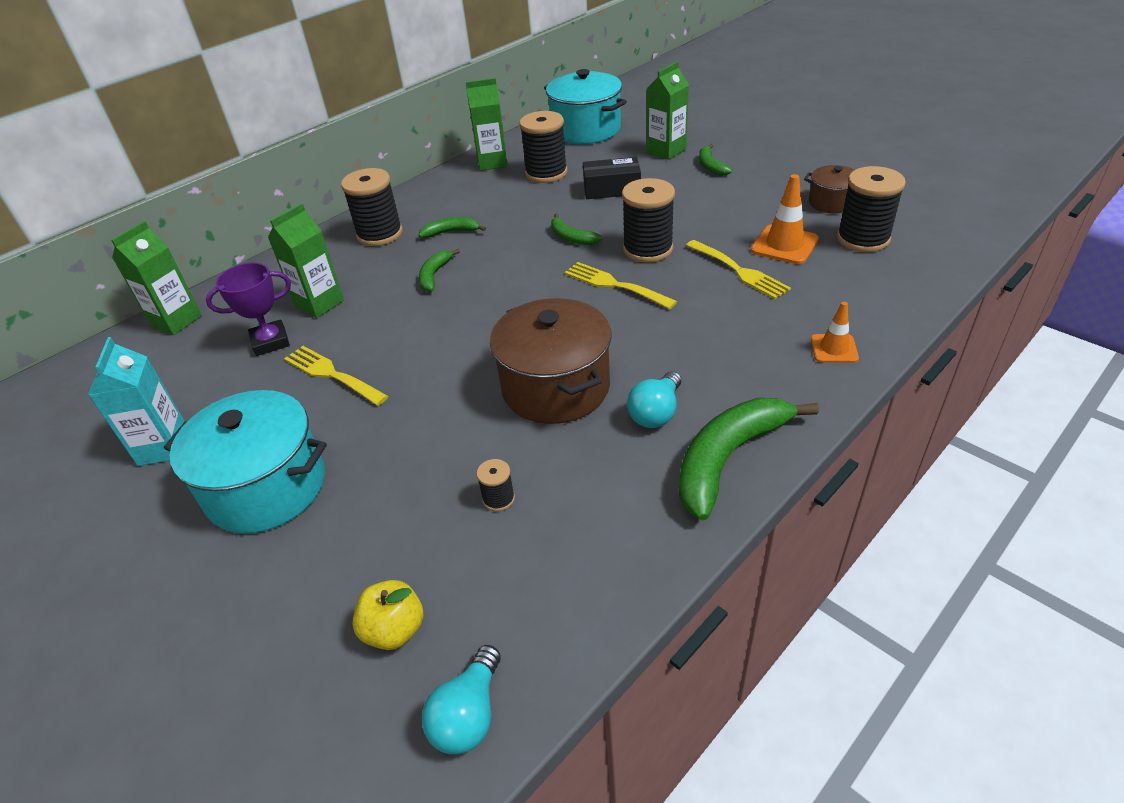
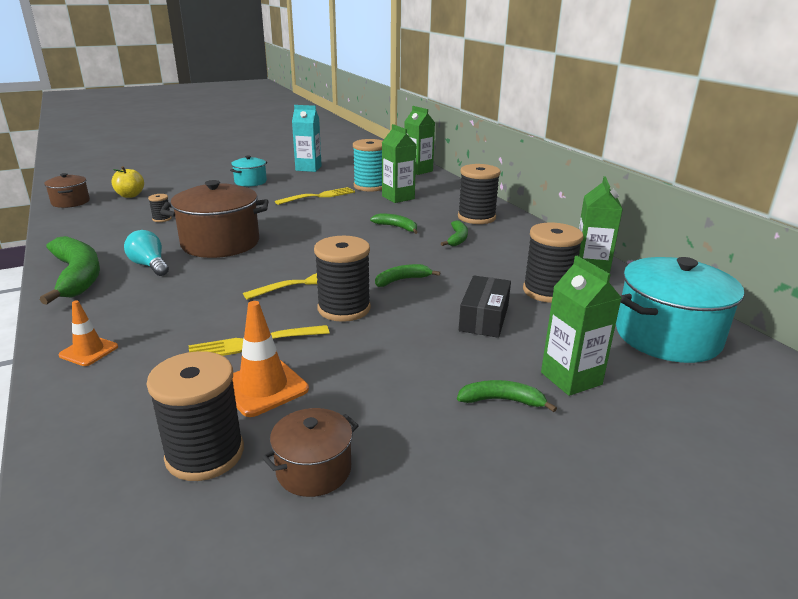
camera: 105 degrees right, 15 degrees down
turquoise pot [164,390,327,534] -> turquoise pot [230,156,267,187], size x0.54
purple trophy [206,263,291,356] -> turquoise spool [353,139,383,192]
turquoise light bulb [422,645,501,754] -> brown pot [44,173,90,208]

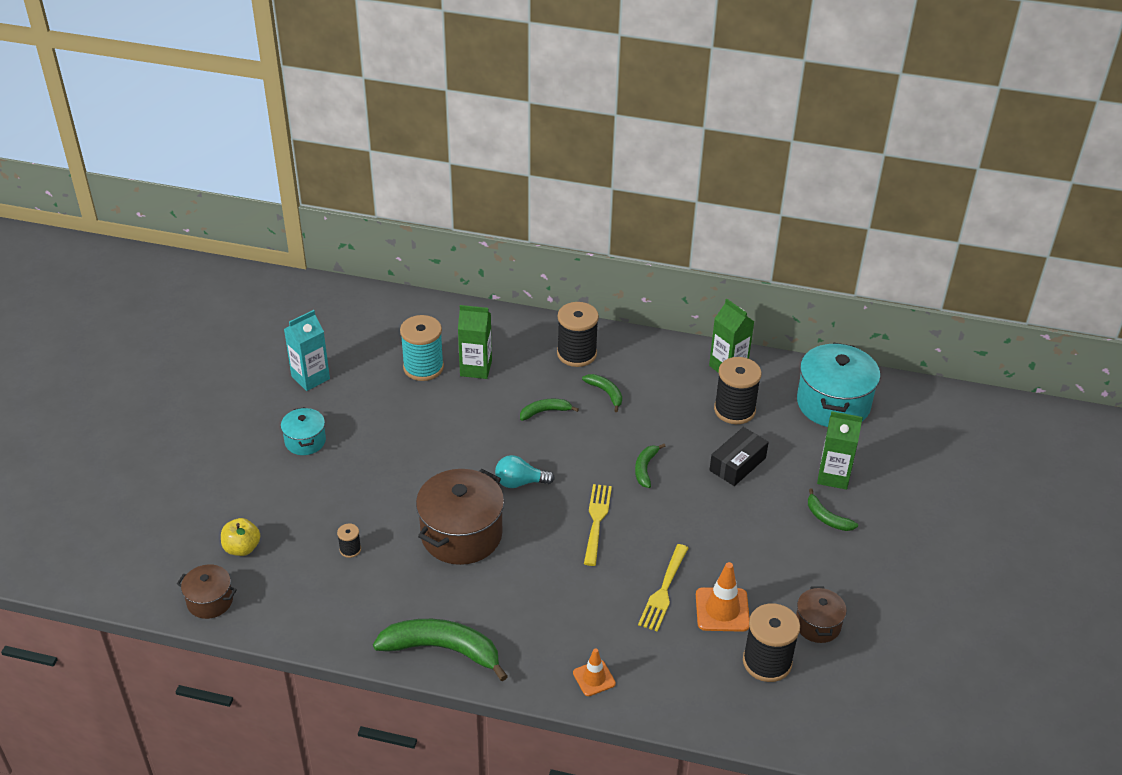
camera: 50 degrees left, 15 degrees up
turquoise light bulb [124,230,169,276] -> turquoise light bulb moved to [495,455,555,488]
yellow fork [275,187,355,205] -> none
black spool [314,236,371,322] -> none
green carton [404,106,435,175] -> none
green banana [457,380,557,412] -> green banana turned 90 degrees counterclockwise [808,488,858,531]
black box [459,275,511,338] -> black box turned 75 degrees clockwise [710,427,769,486]

